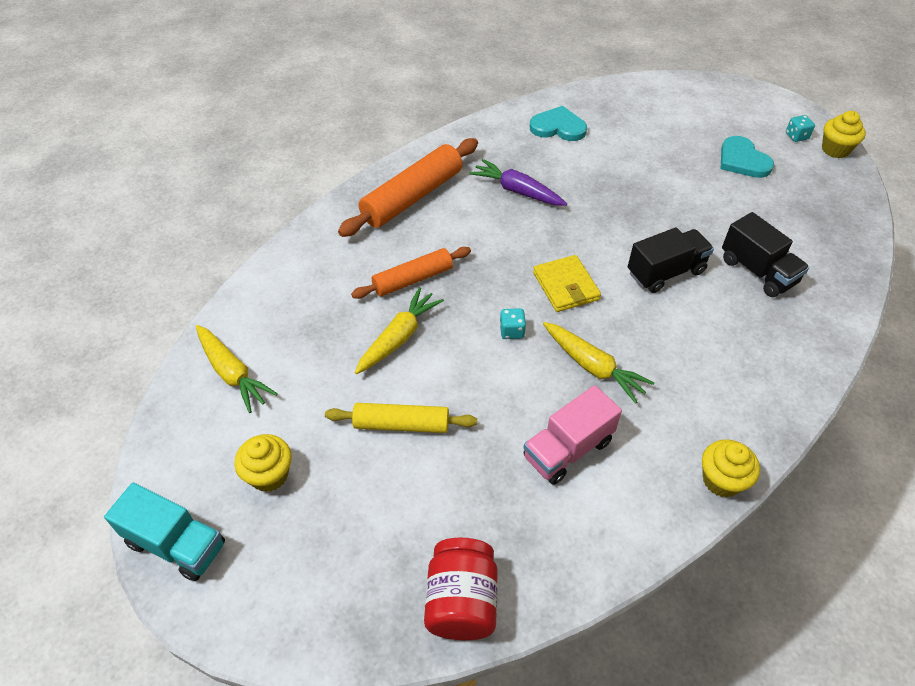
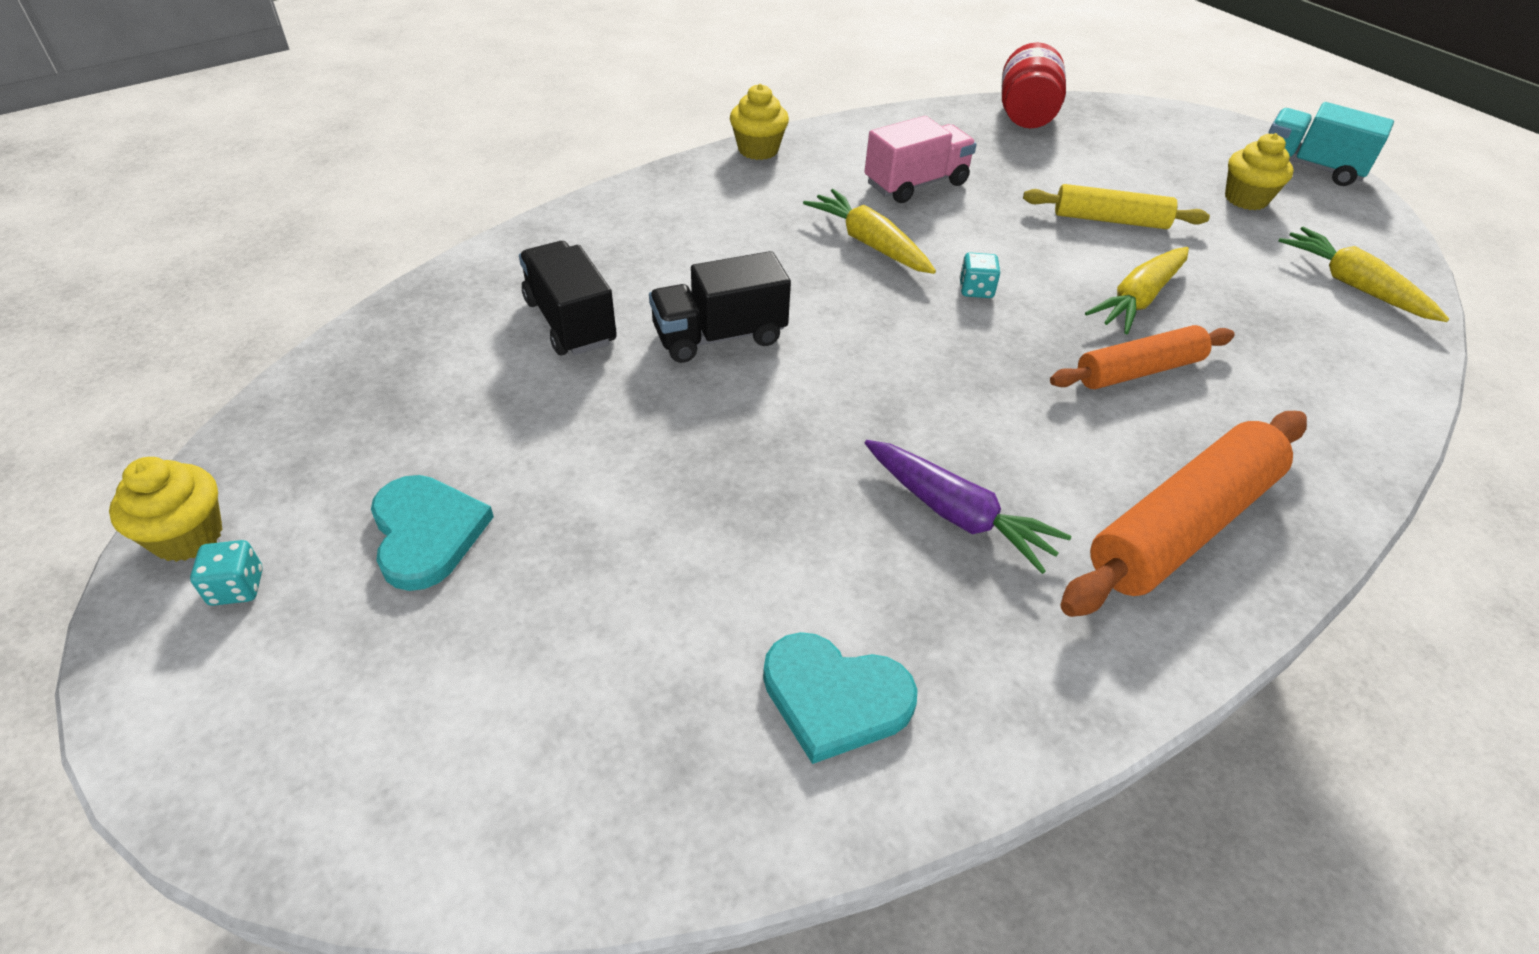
camera: 175 degrees left, 5 degrees down
yellow wallet [533,255,601,312] -> none

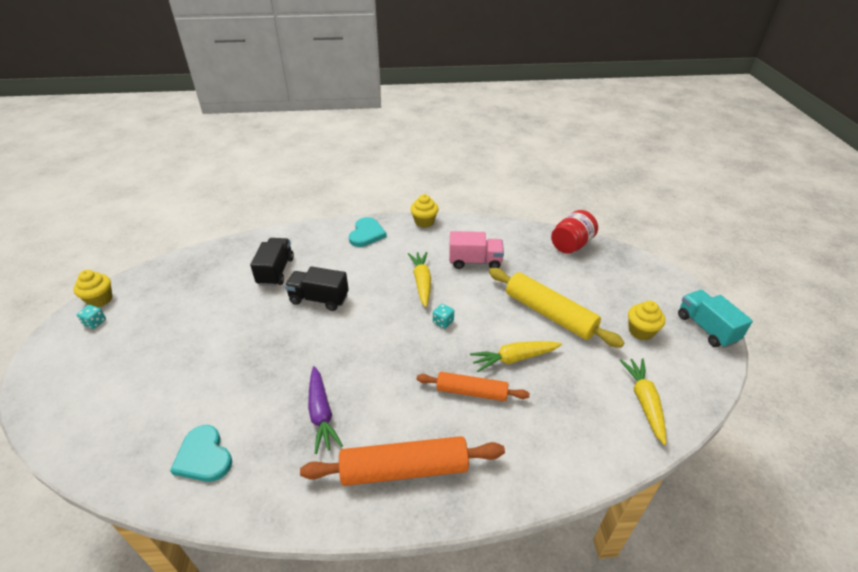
camera: 35 degrees right, 5 degrees down
turquoise heart [371,475,494,591] -> turquoise heart moved to [349,217,387,247]
yellow rolling pin [1023,184,1210,229] -> yellow rolling pin [489,268,625,348], size x1.58

